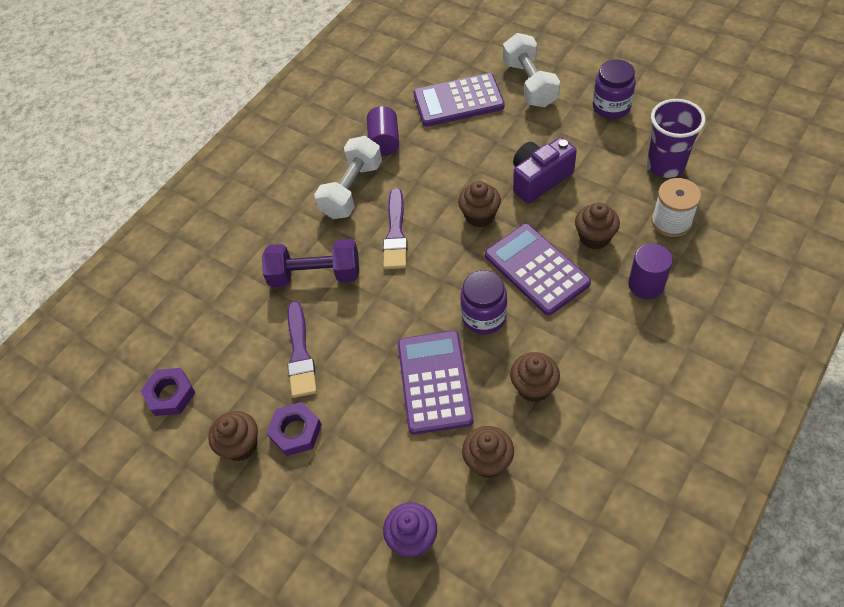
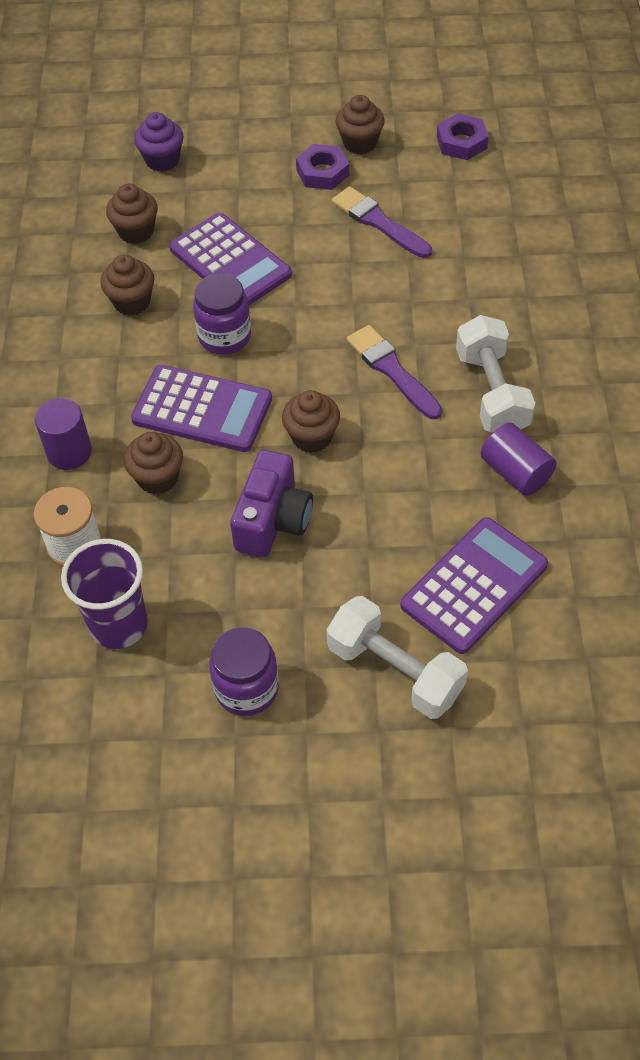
camera: 140 degrees right, 0 degrees up
purple dumbbell [262,239,359,287] -> none

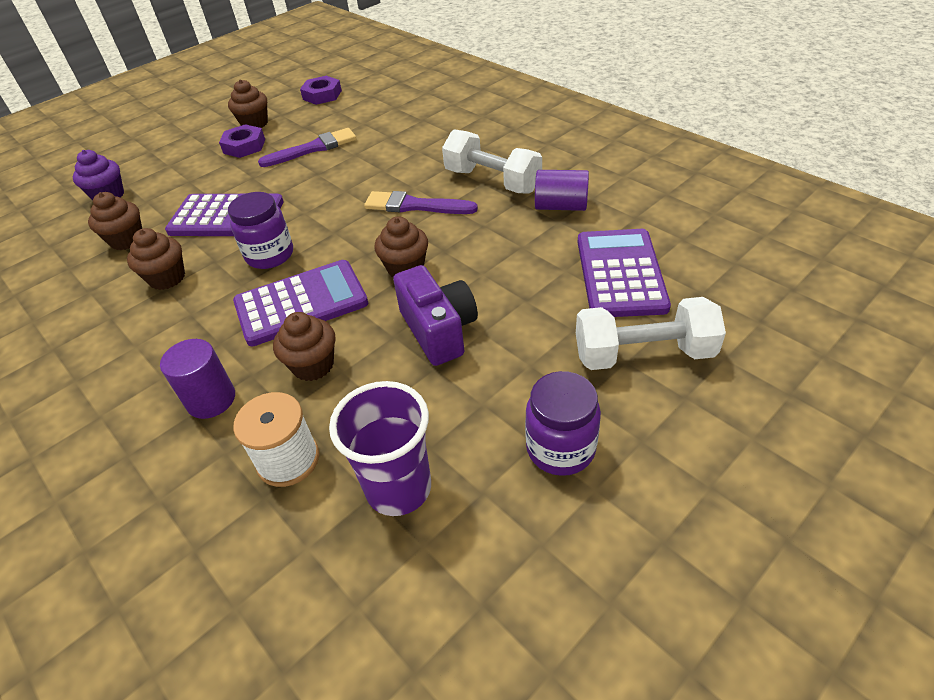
camera: 40 degrees left, 10 degrees down
purple brush [332,186,432,258] -> purple brush turned 150 degrees clockwise [258,128,357,167]

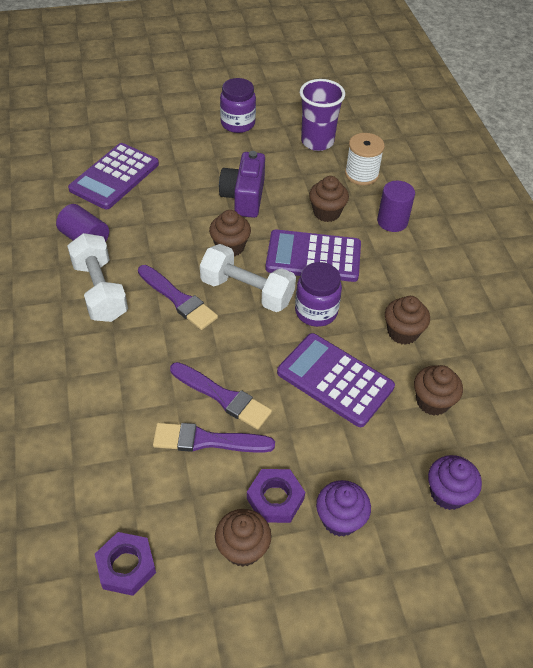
camera: 155 degrees left, 5 degrees up
white dumbbell [576,297,726,370] -> white dumbbell moved to [200,244,296,312]
none -> purple brush [170,362,272,430]
none -> purple cupcake [316,480,371,537]

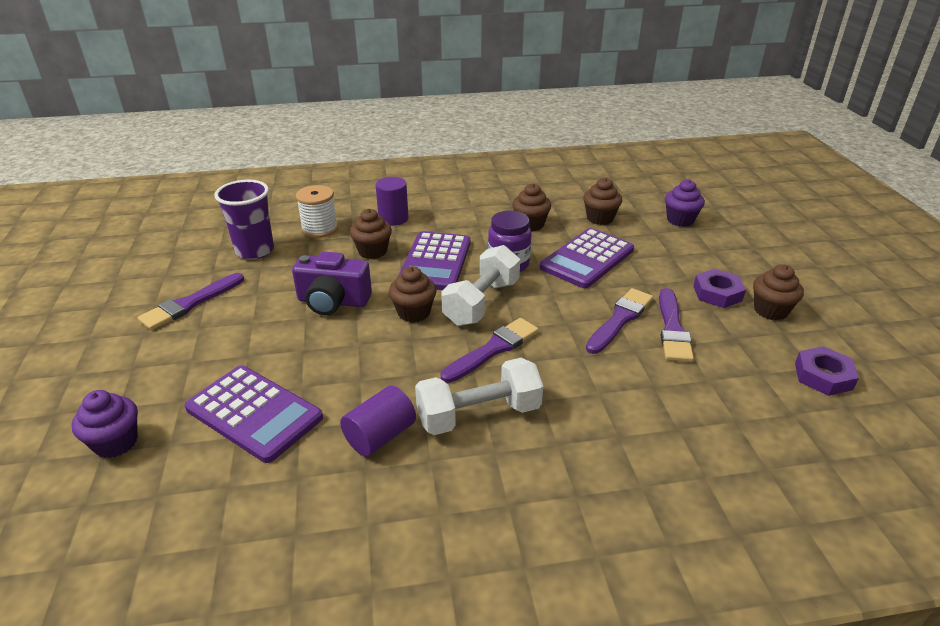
camera: 85 degrees left, 15 degrees down
purple jar [220,78,256,133] -> purple brush [138,273,244,330]
purple cupcake [316,480,371,537] -> purple cupcake moved to [72,390,138,458]

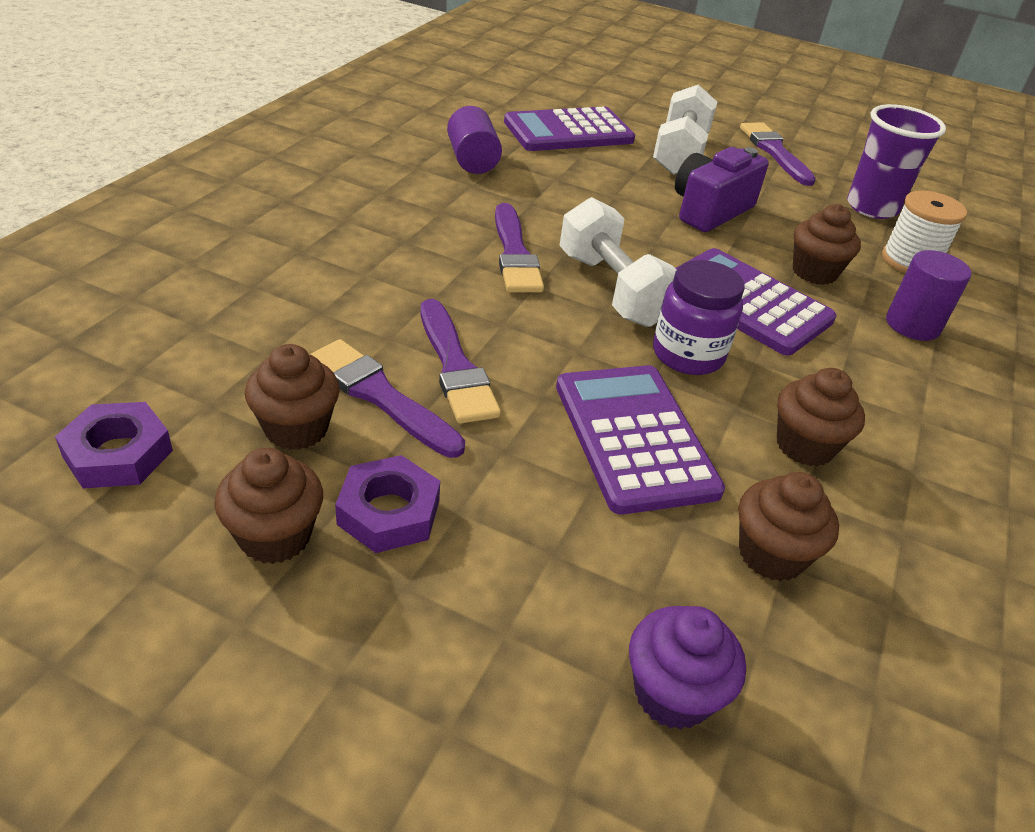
camera: 120 degrees right, 5 degrees up
purple cupcake [72,390,138,458] -> none
brown cupcake [389,266,437,322] -> brown cupcake moved to [245,344,340,450]
white dumbbell [415,358,543,435] -> white dumbbell moved to [653,84,717,175]

